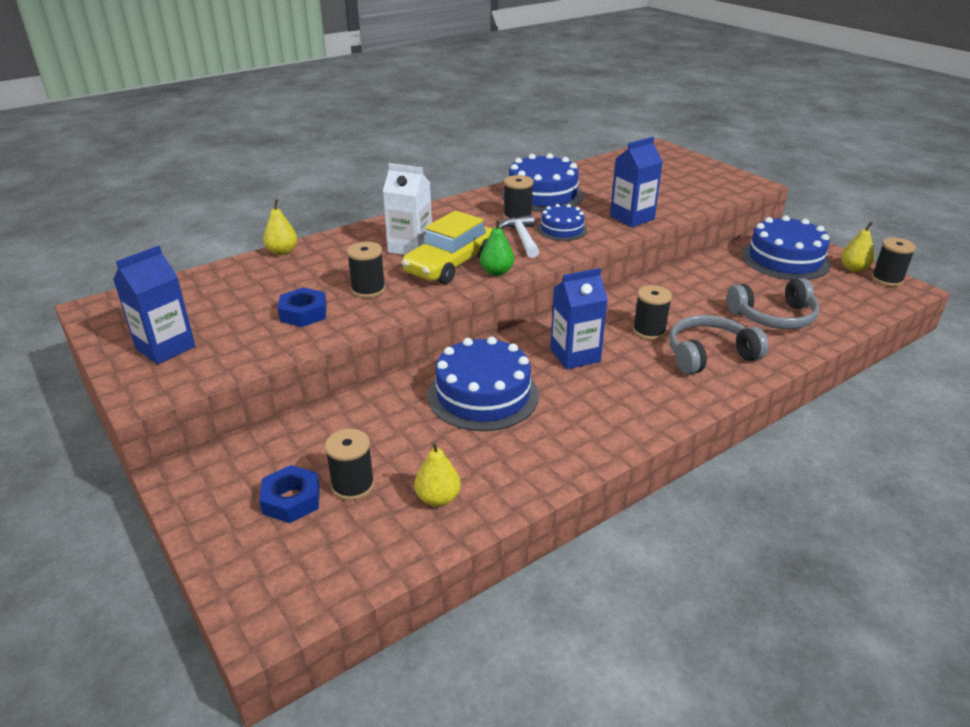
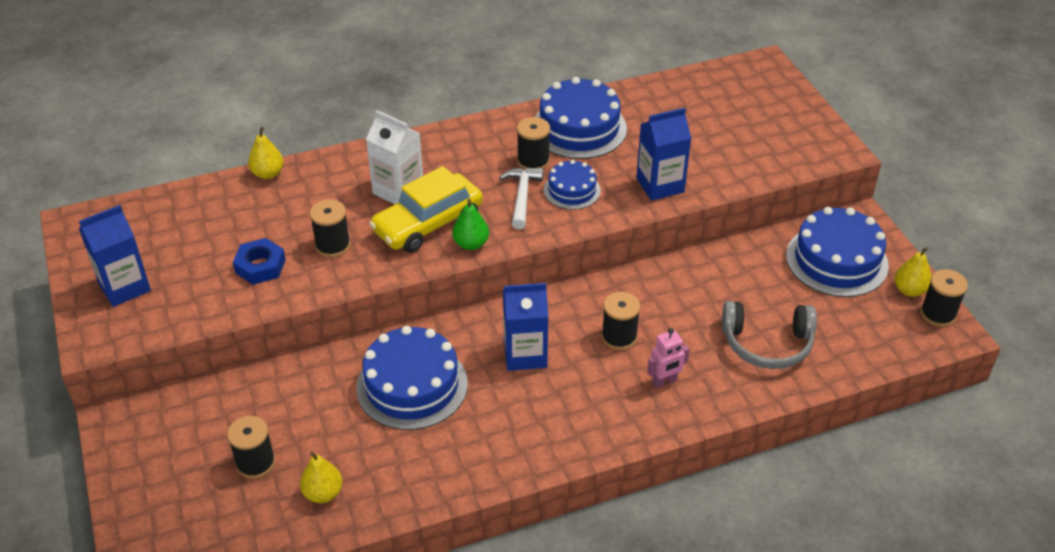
camera: 15 degrees right, 10 degrees up
blue nut [259,465,320,523] -> none
grey headphones [669,315,769,375] -> pink robot [647,328,689,388]

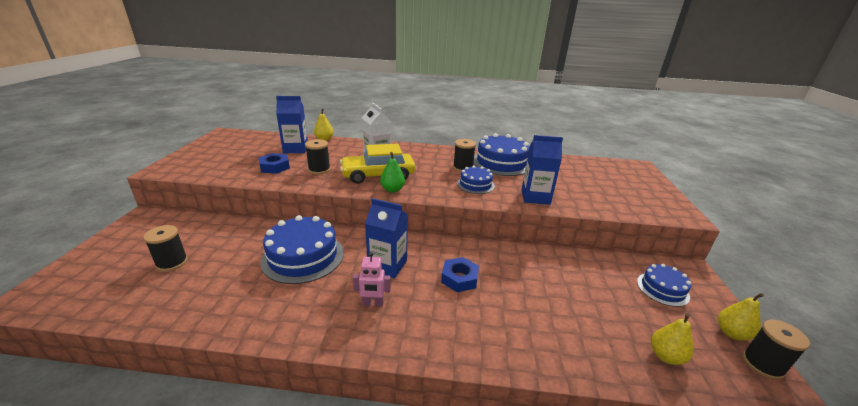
camera: 25 degrees right, 15 degrees down
blue carton [79,205,151,307] -> blue carton moved to [276,96,308,153]
yellow pear [300,452,343,503] -> yellow pear moved to [651,313,694,365]
white hammer [499,167,543,229] -> none
black spool [602,292,640,350] -> blue nut [441,257,479,292]
pink robot [647,328,689,388] -> pink robot moved to [353,252,391,307]
grey headphones [722,301,817,369] -> none
blue cake [786,207,889,297] -> blue cake [637,264,691,307], size x0.57

